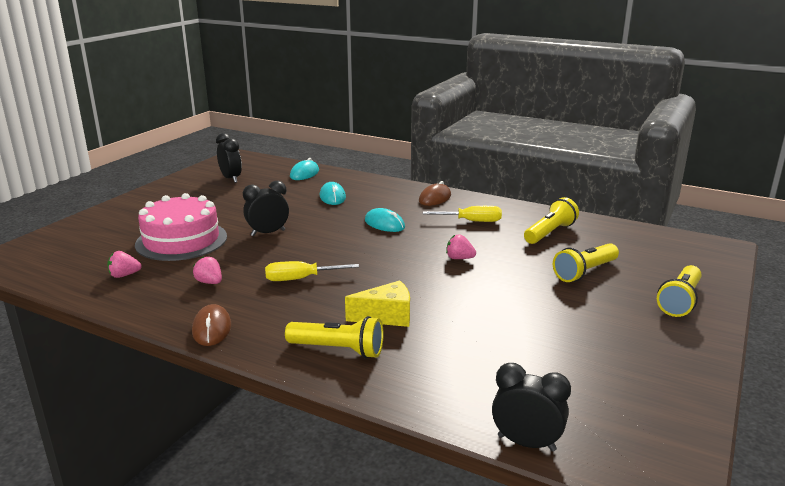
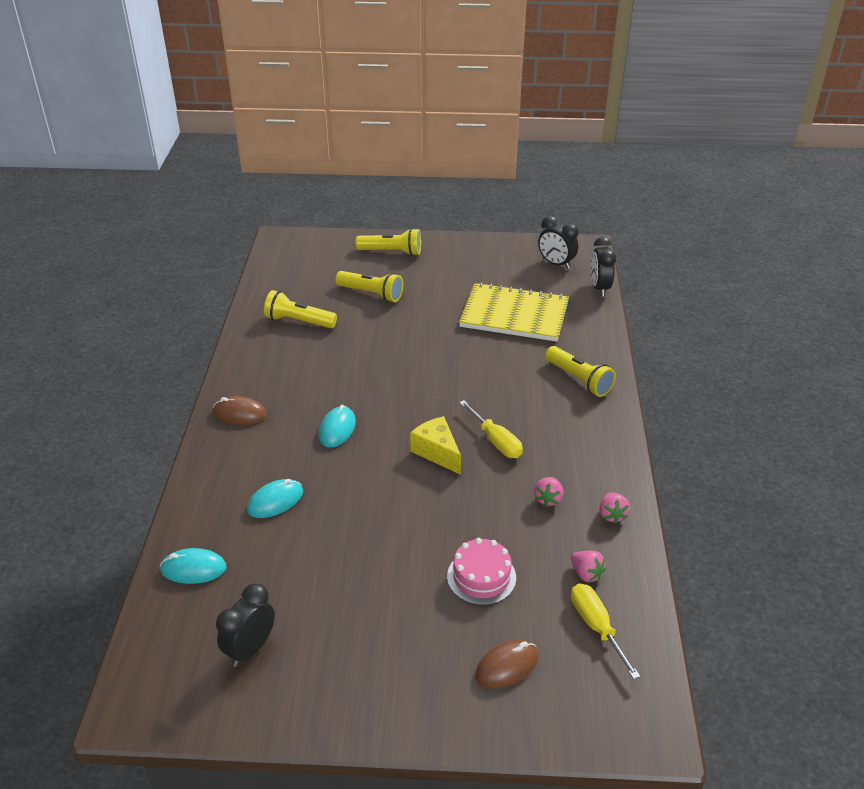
camera: 115 degrees left, 15 degrees up
pink cake [135,193,227,261] -> pink cake [447,538,516,605], size x0.59
brown mouse [192,304,231,346] -> brown mouse moved to [475,639,539,689]
black clock [243,181,289,236] -> black clock moved to [538,216,578,269]
yellow flashlight [285,316,384,358] -> yellow flashlight turned 150 degrees clockwise [545,346,616,397]
yellow cheese [345,280,410,327] -> yellow cheese moved to [410,416,461,475]
yellow screwdriver [423,206,502,222] -> yellow screwdriver moved to [571,584,640,679]
pink strawberry [446,234,476,259] -> pink strawberry moved to [599,492,630,523]
none -> yellow notebook [459,282,569,342]

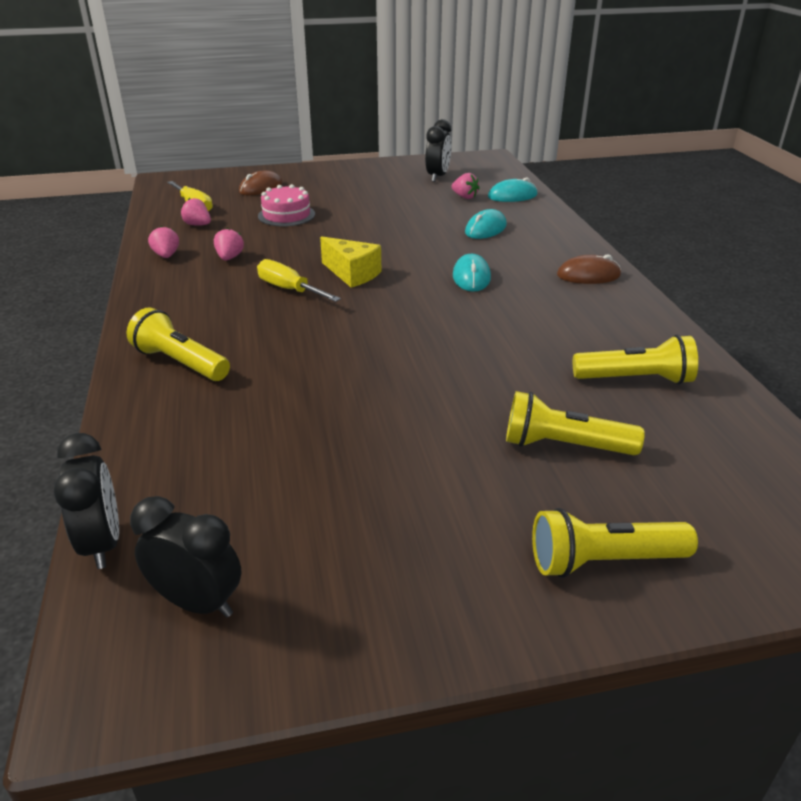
camera: 165 degrees right, 5 degrees down
yellow notebook [459,282,569,342] -> none
none -> pink strawberry [451,173,480,199]

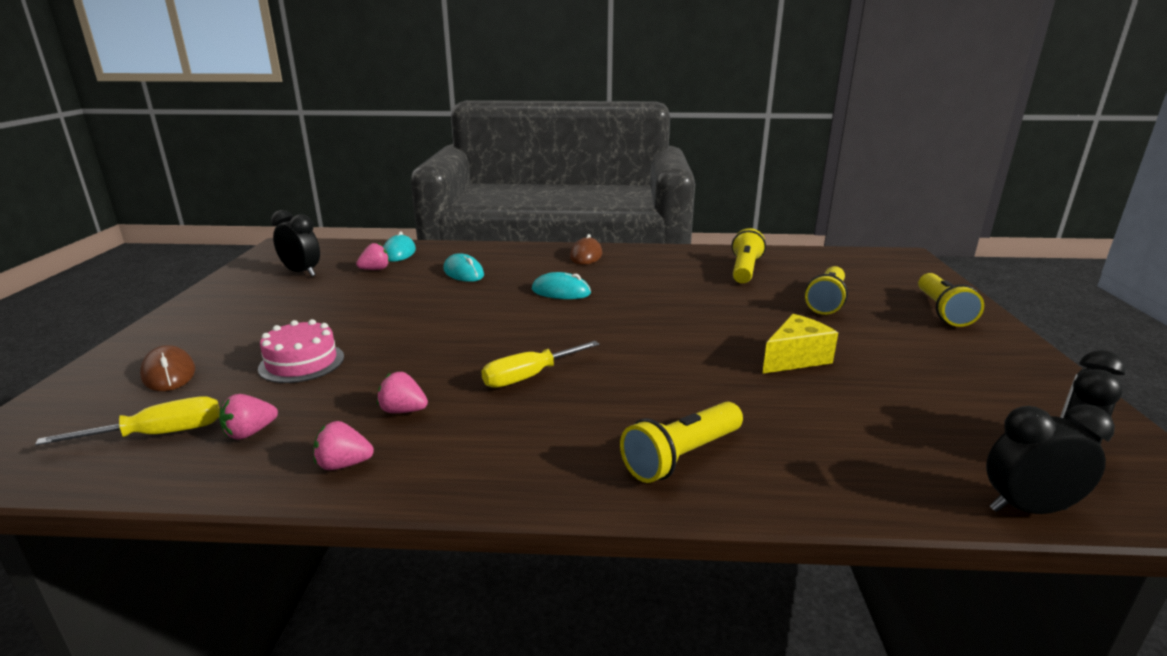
camera: 75 degrees left, 10 degrees down
yellow cheese [320,236,381,288] -> yellow cheese moved to [762,314,838,374]

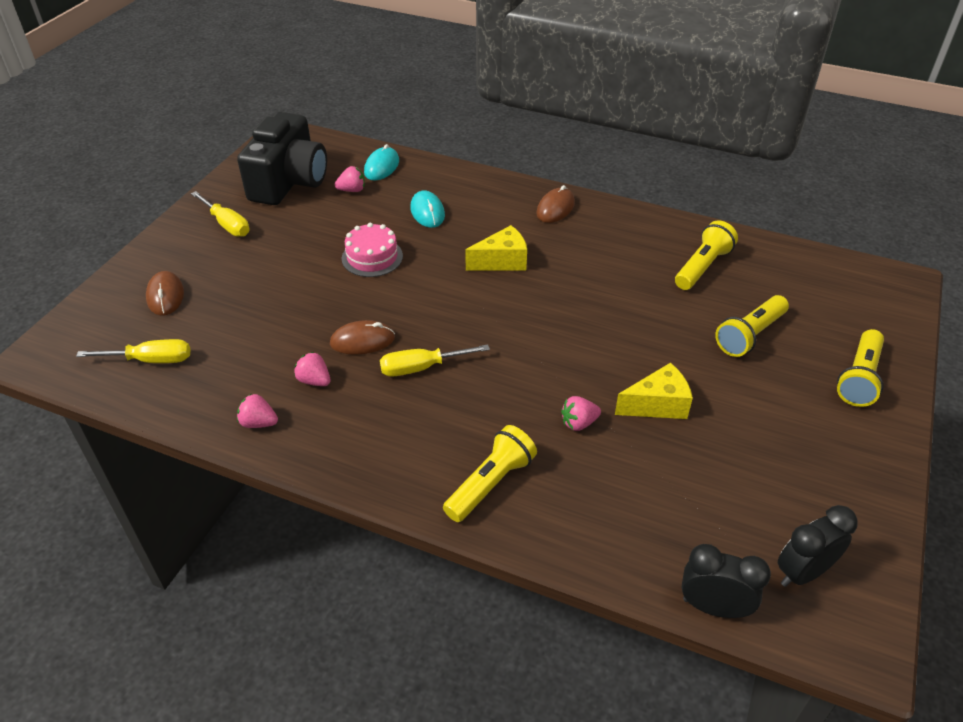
camera: 20 degrees right, 20 degrees up
pink strawberry [219,394,278,439] -> pink strawberry moved to [561,396,601,431]
pink cake [258,319,344,383] -> pink cake moved to [342,223,403,277]
black clock [271,210,320,277] -> black camera [237,112,327,205]
turquoise mouse [532,272,591,299] -> yellow cheese [465,225,527,270]
yellow flashlight [620,402,743,483] -> yellow flashlight turned 150 degrees clockwise [443,425,537,522]
none -> yellow screwdriver [191,191,250,237]
none -> brown mouse [330,320,395,355]

